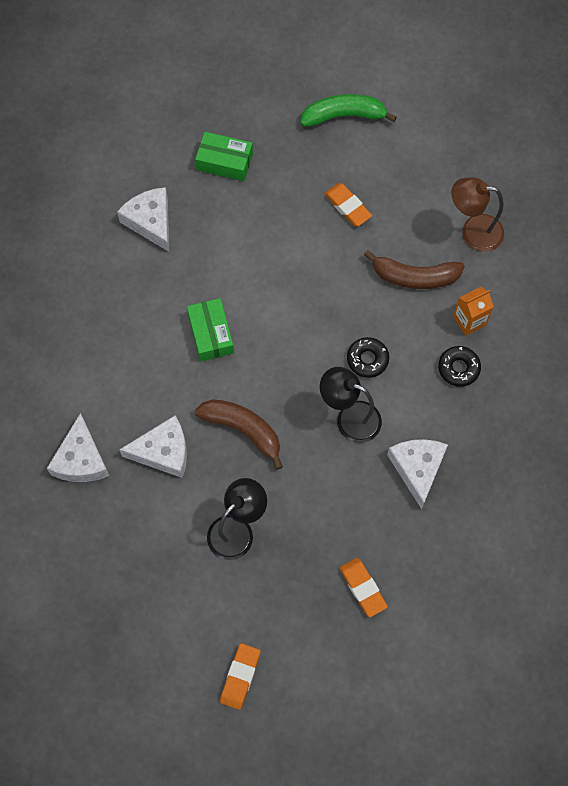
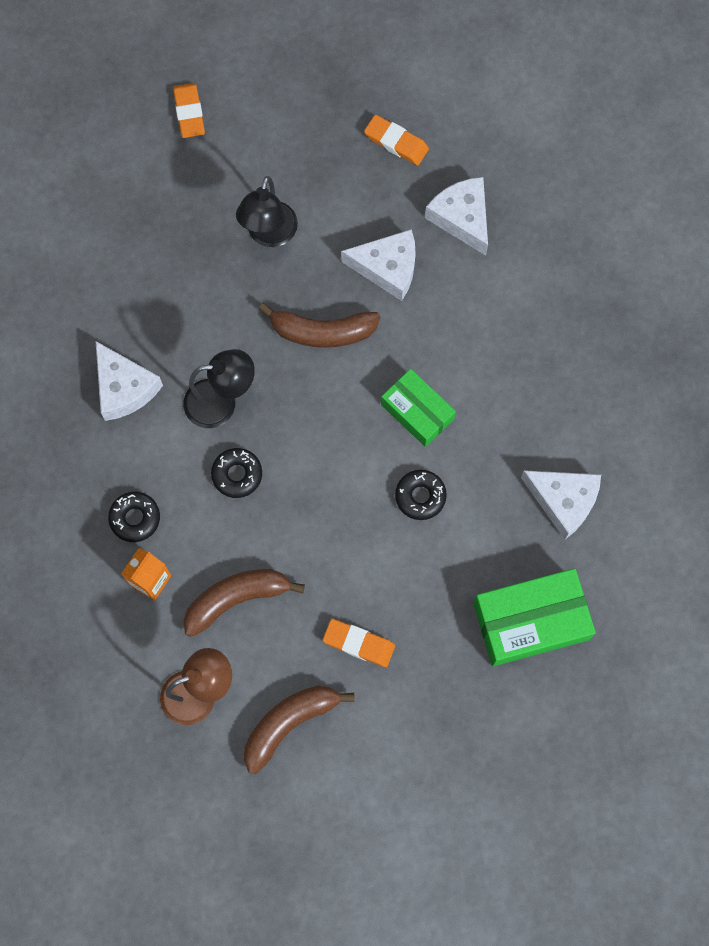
camera: 150 degrees right, 5 degrees up
white cheese [119,415,187,478] -> white cheese turned 135 degrees counterclockwise [341,229,416,301]
green box [195,132,253,181] -> green box [474,568,596,666], size x1.56
green banana [301,94,397,127] -> none
orange eraser [340,558,388,617] -> orange eraser moved to [364,115,429,166]
none -> brown banana [244,686,355,774]
none -> black donut [395,470,447,520]

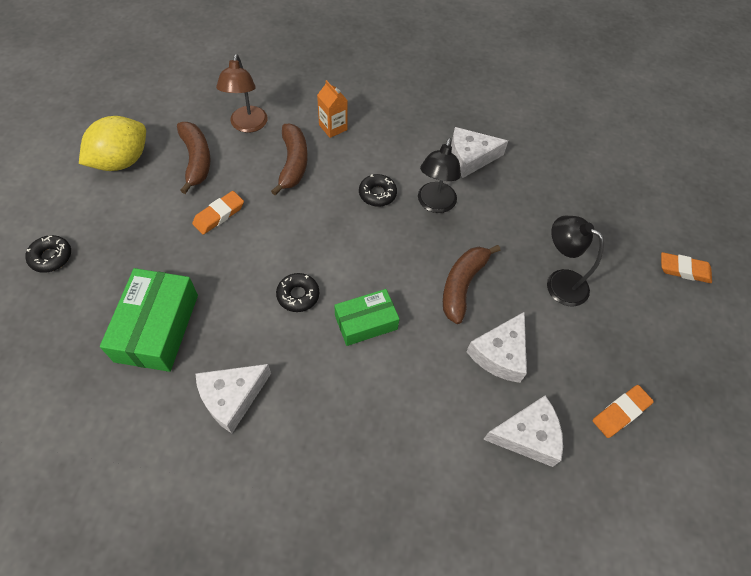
camera: 110 degrees right, 15 degrees down
black donut [108,492,160,542] -> black donut moved to [25,235,71,273]
none -> yellow lemon [79,116,146,171]

